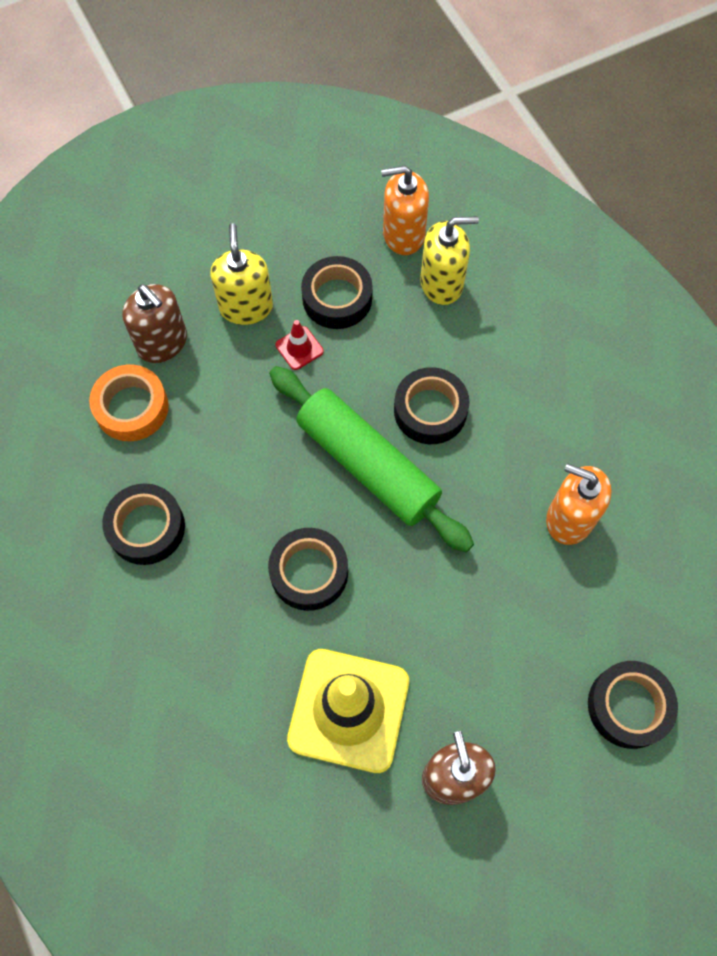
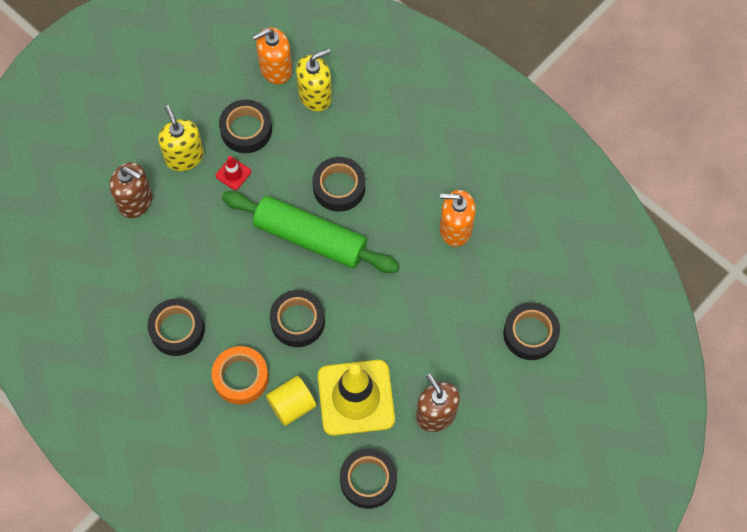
camera: 20 degrees left, 0 degrees up
orange tape [89,365,169,441] -> orange tape moved to [212,346,269,405]
none -> yellow cylinder [266,376,316,426]
none -> black tape [340,448,397,509]

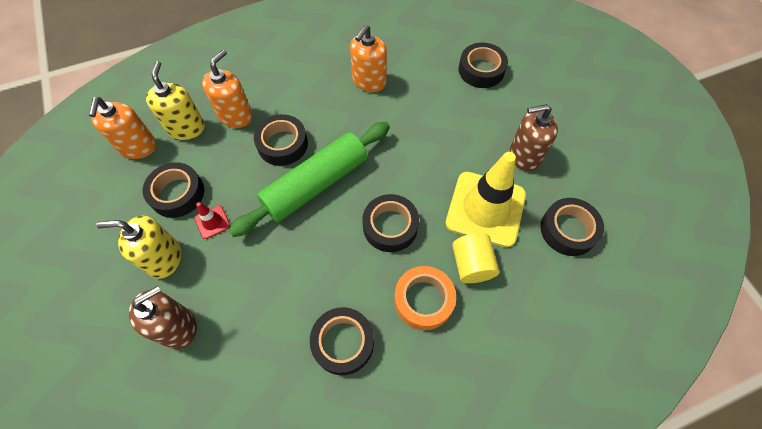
camera: 65 degrees left, 5 degrees down
none -> orange soap dispenser [202,50,253,128]

